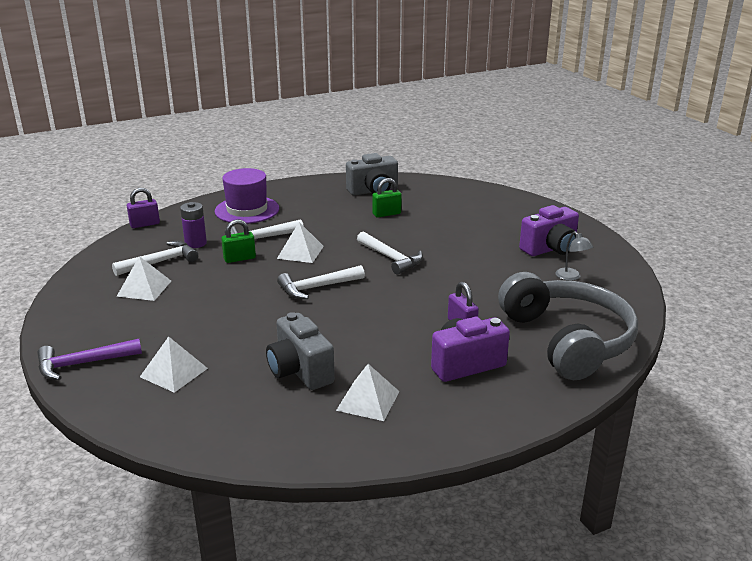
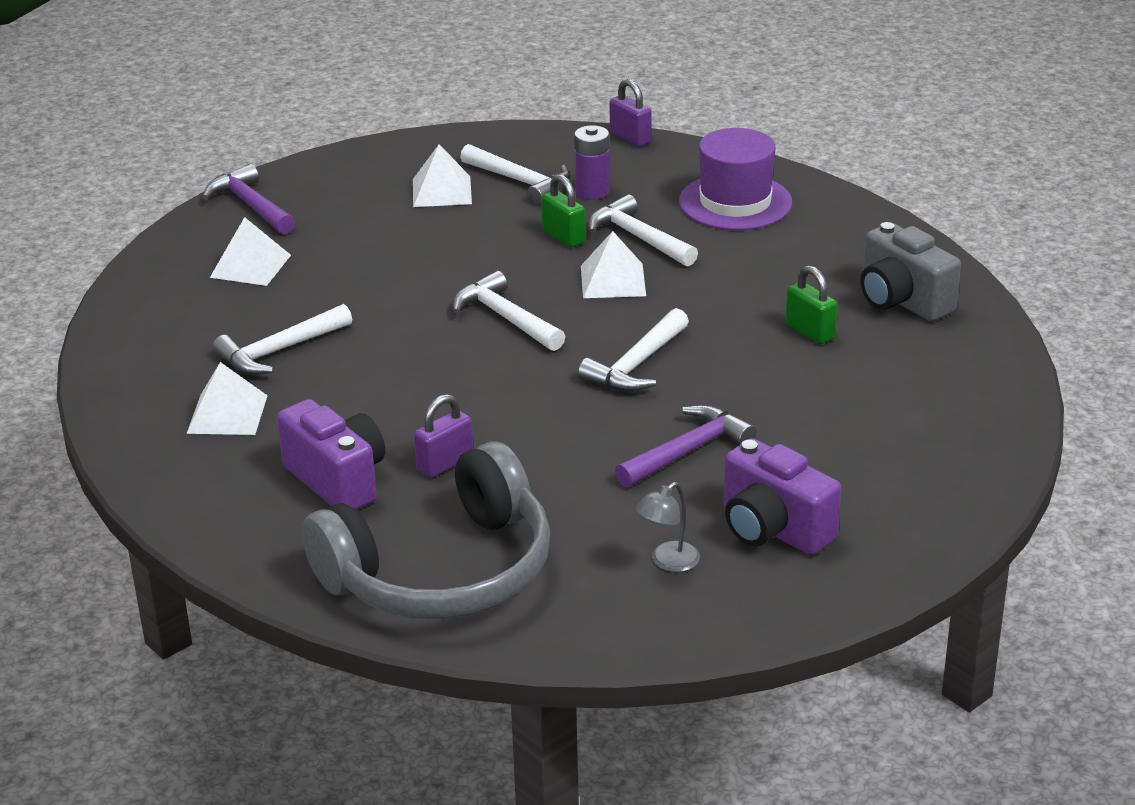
camera: 75 degrees right, 5 degrees up
grey camera [266,312,335,390] -> white hammer [212,304,352,375]
none -> purple hammer [615,405,757,488]

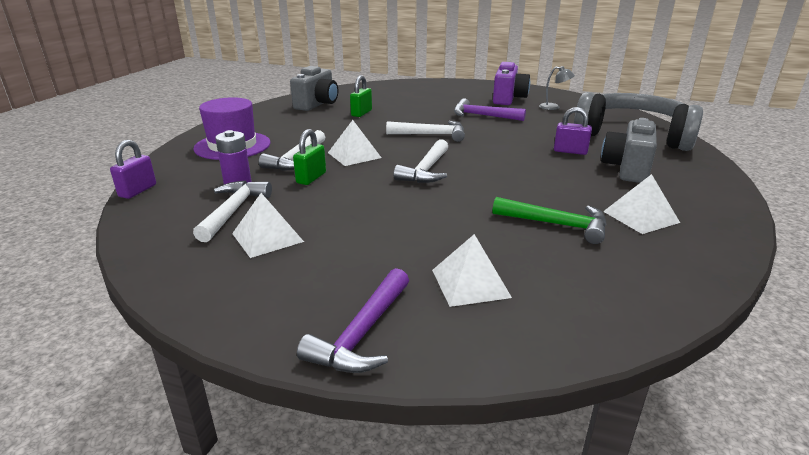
camera: 120 degrees left, 5 degrees down
white hammer [212,304,352,375] -> green hammer [493,197,607,244]
purple camera [277,399,385,510] -> grey camera [601,118,657,183]

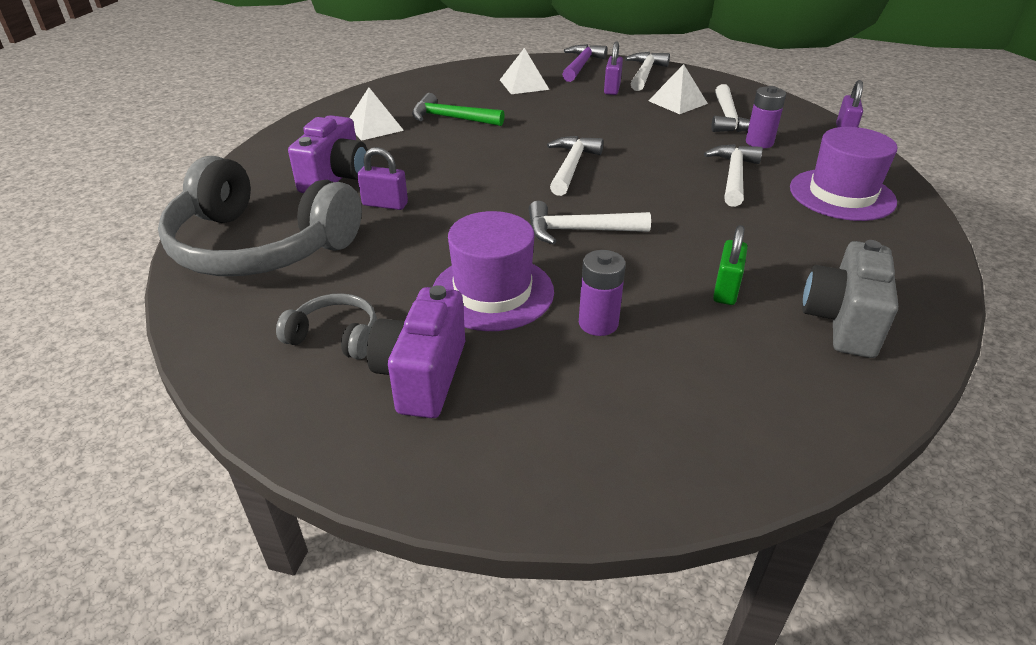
camera: 175 degrees right, 10 degrees up
green padlock [293,129,326,185] -> none
white pyramid [328,120,381,166] -> none
purple hammer [454,98,526,121] -> purple hat [433,211,554,331]
grey lamp [539,66,575,110] -> grey headphones [276,293,377,360]
grey camera [601,118,657,183] -> purple camera [288,115,368,193]
none -> purple battery [579,250,626,336]
none -> purple padlock [604,42,623,95]
none -> white hammer [625,52,670,91]

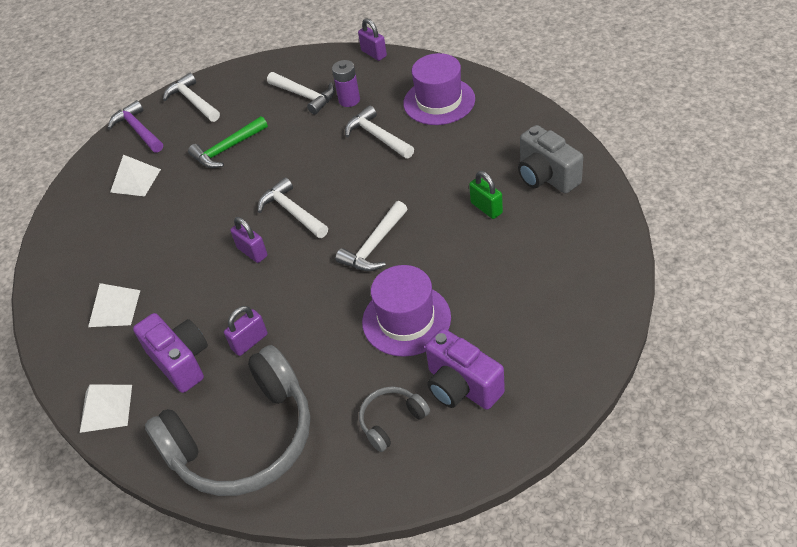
camera: 50 degrees left, 10 degrees up
green hammer [412,93,505,126] -> green hammer moved to [188,116,268,168]
purple battery [579,250,626,336] -> none
purple padlock [604,42,623,95] -> purple padlock moved to [230,217,267,263]
white pyramid [649,64,708,114] -> white pyramid moved to [80,384,132,433]

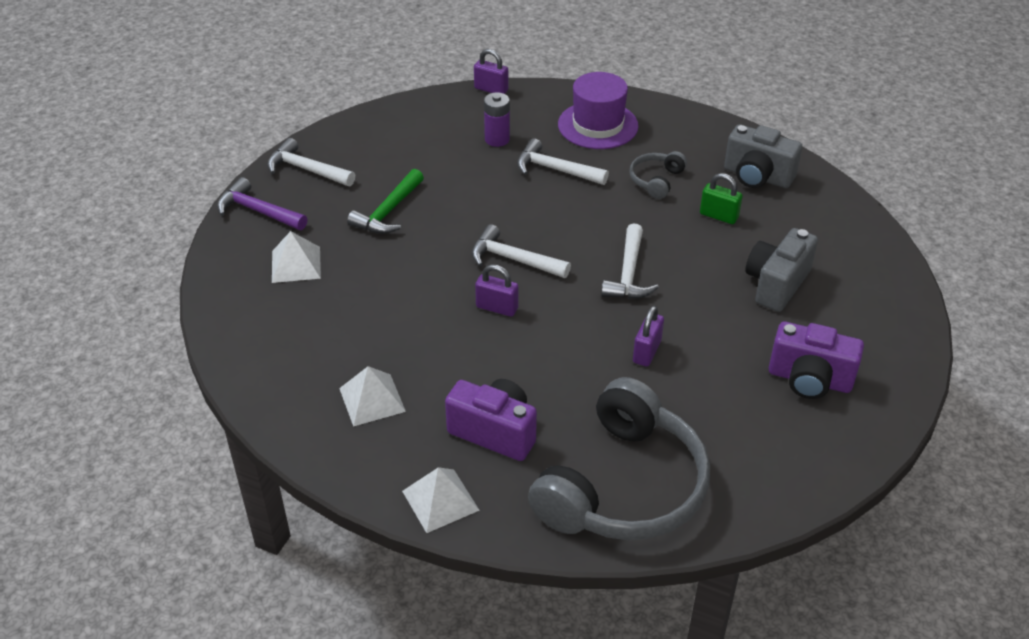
camera: 30 degrees left, 5 degrees down
purple padlock [224,306,268,356] -> purple padlock moved to [633,306,664,367]
white hammer [267,72,335,115] -> none
grey headphones [359,386,430,452] -> grey headphones moved to [630,151,687,199]
purple hat [362,265,451,357] -> none
none -> grey camera [745,228,818,312]

